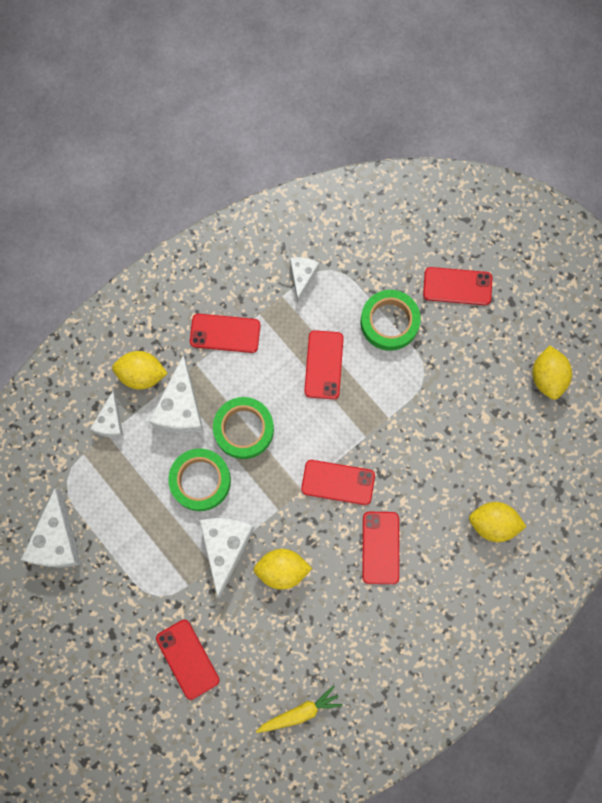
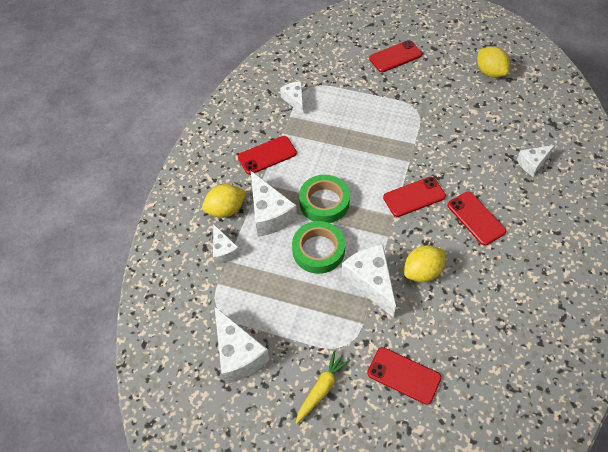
camera: 30 degrees left, 20 degrees down
yellow carrot [256,686,343,733] -> yellow carrot moved to [296,350,350,424]
red phone [304,330,344,399] -> none
green tape [360,290,421,351] -> none
yellow lemon [469,502,527,542] -> white cheese [517,145,555,176]

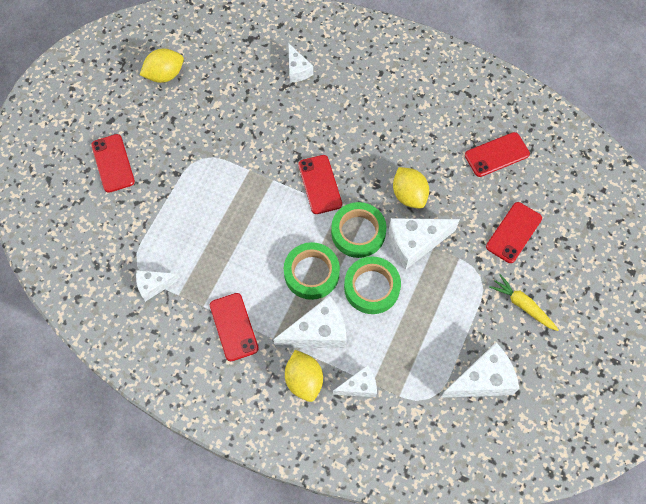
camera: 85 degrees left, 10 degrees up
red phone [448,191,506,246] -> red phone moved to [465,132,530,177]
none -> green tape [331,202,386,258]

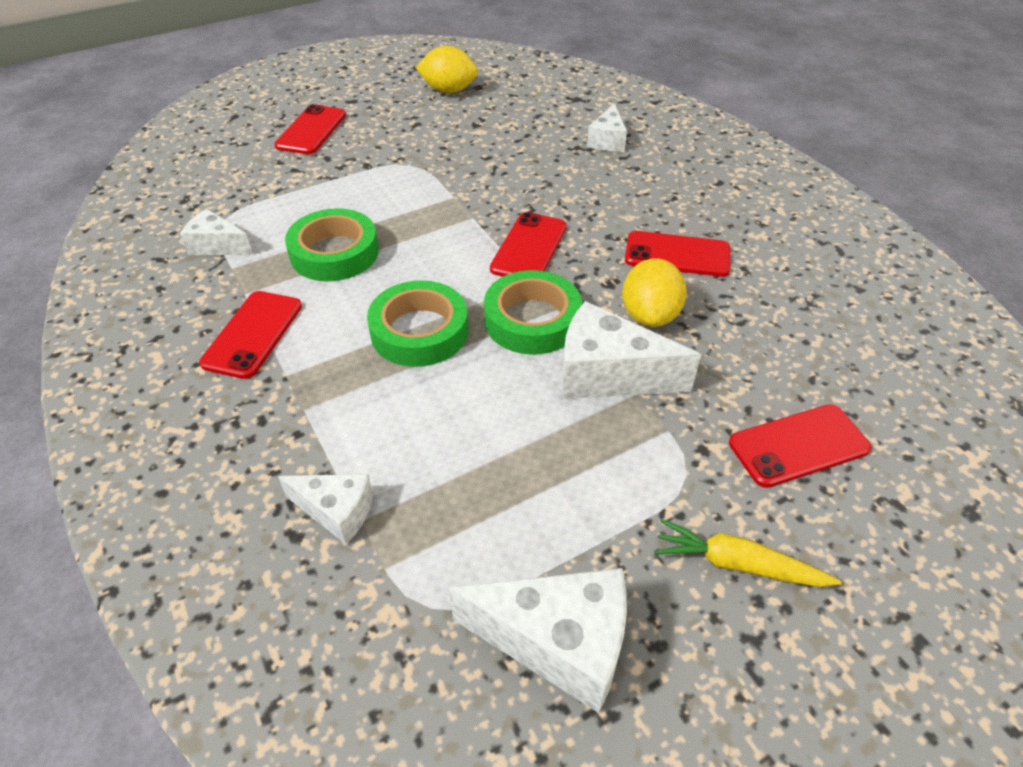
camera: 35 degrees right, 20 degrees down
white cheese [273,295,347,348] -> none
yellow lemon [285,350,323,402] -> none
green tape [344,257,401,314] -> green tape moved to [285,208,379,281]
red phone [465,132,530,177] -> red phone moved to [625,231,730,277]
yellow carrot [489,274,559,331] -> yellow carrot turned 60 degrees counterclockwise [654,519,842,587]

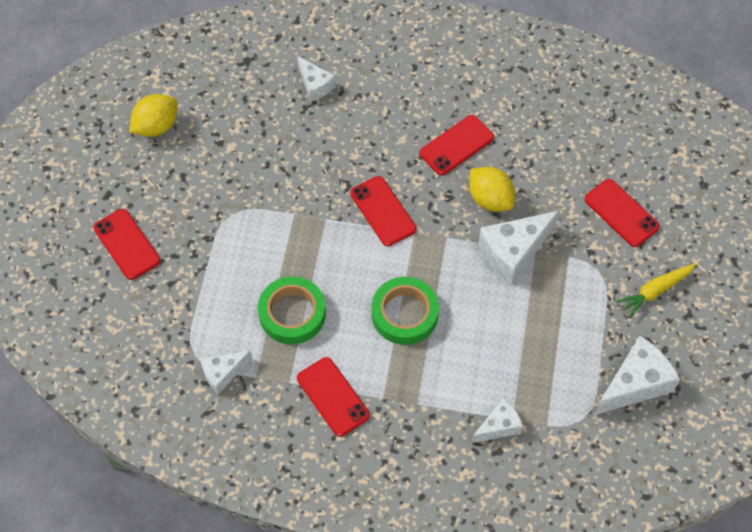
camera: 50 degrees left, 15 degrees up
green tape [484,270,582,355] -> none
red phone [729,404,872,488] -> red phone turned 60 degrees counterclockwise [585,179,660,247]

